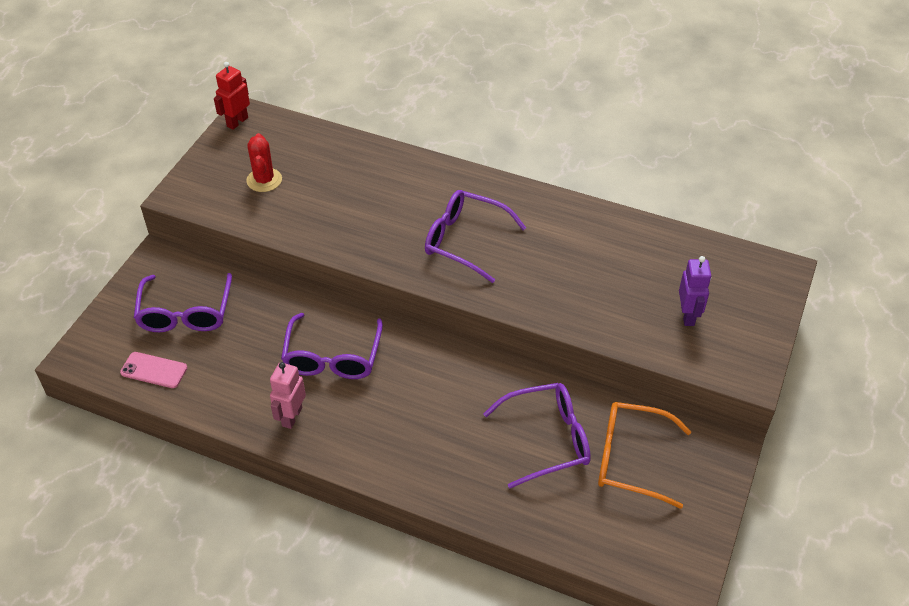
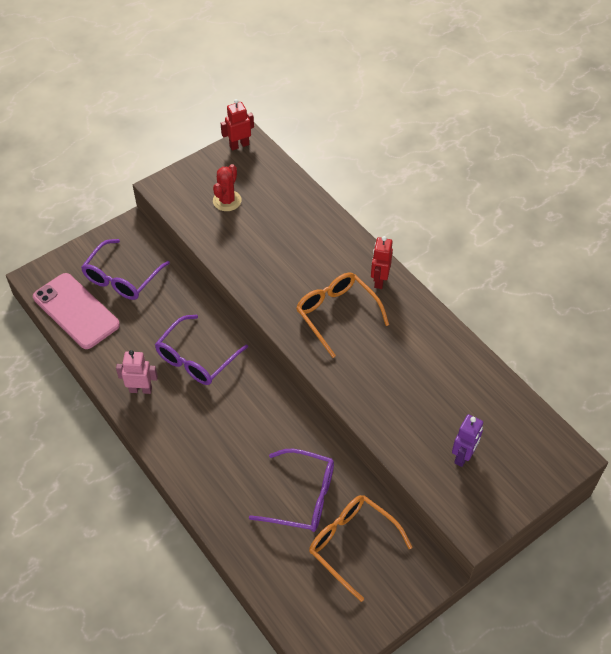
camera: 30 degrees right, 5 degrees up
pink phone [120,352,187,388] -> pink phone [33,273,120,349], size x1.95
pink robot [270,362,306,429] -> pink robot turned 45 degrees clockwise [116,350,158,394]
purple glasses [425,190,526,283] -> orange glasses [296,273,389,358]
none -> red robot [371,236,393,289]

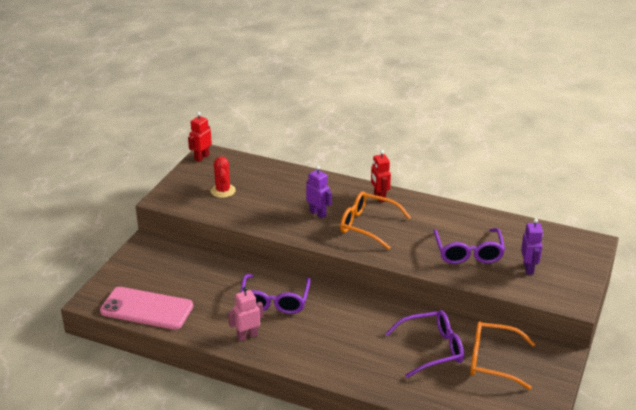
camera: 30 degrees left, 20 degrees down
purple glasses [81,239,170,300] -> purple glasses moved to [434,228,505,264]
none -> purple robot [306,166,332,219]

